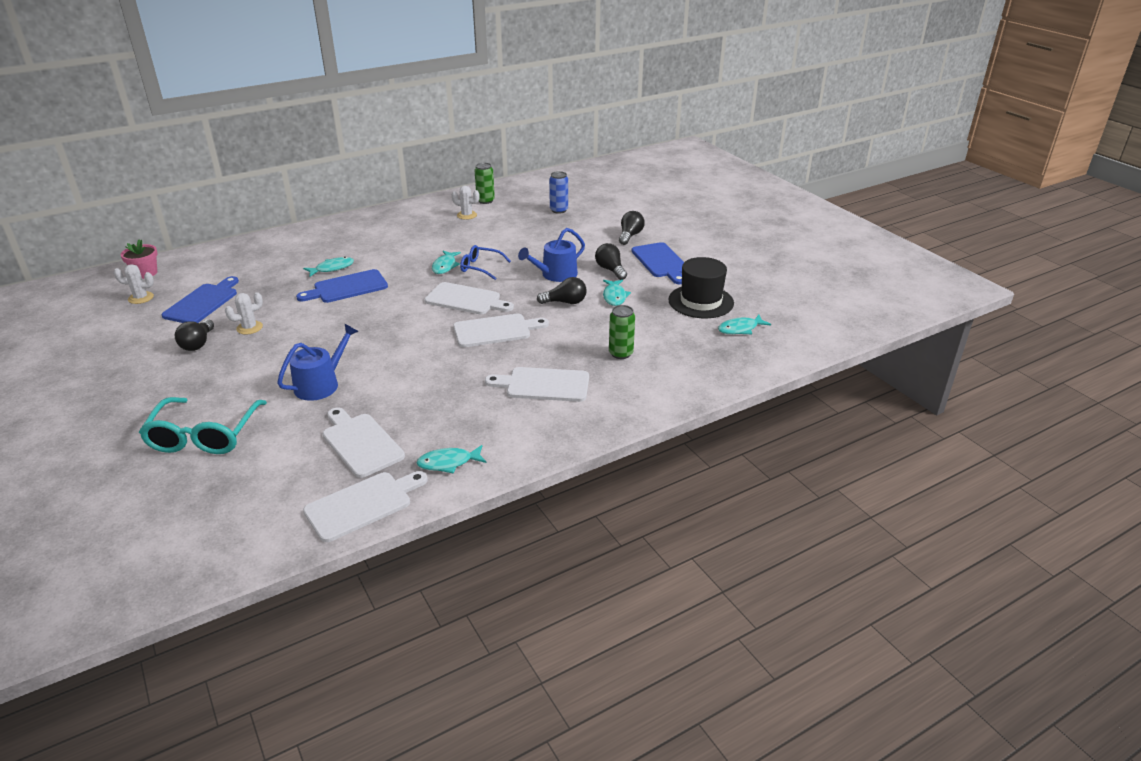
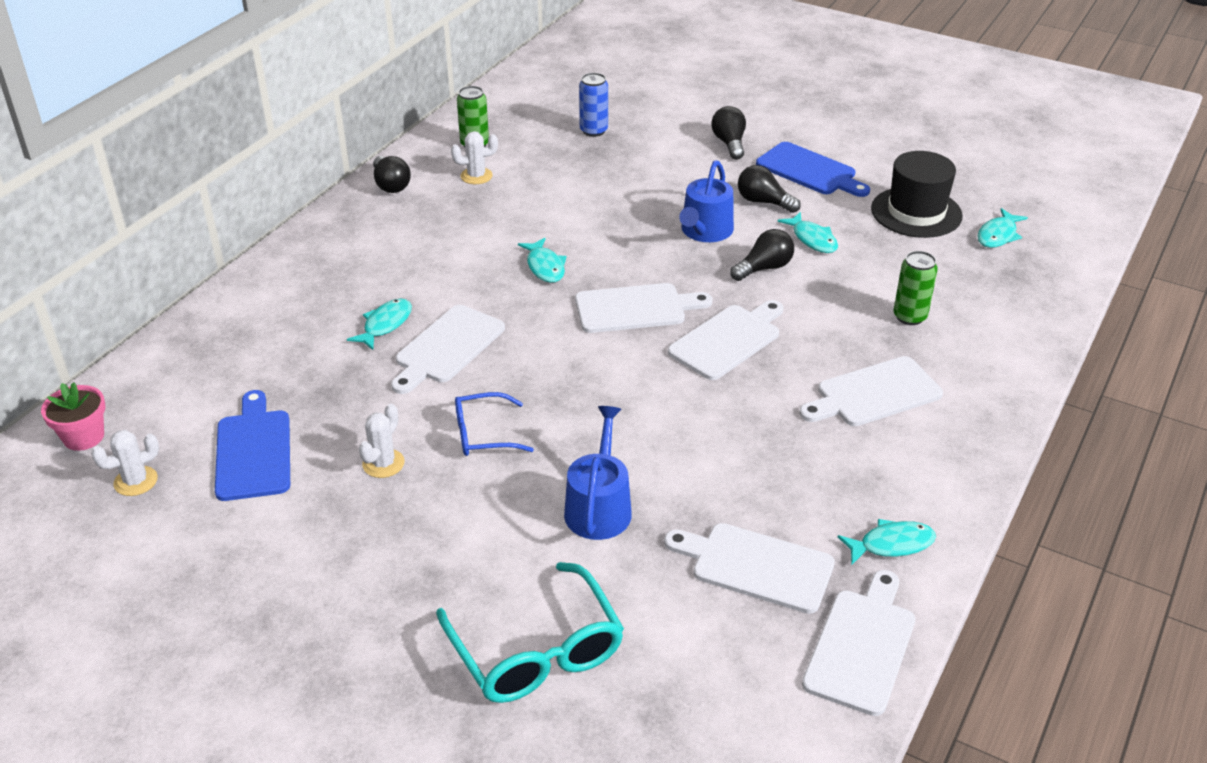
camera: 30 degrees left, 5 degrees up
black light bulb [175,319,214,351] -> black light bulb moved to [373,156,411,193]
blue cutting board [296,269,388,303] -> white cutting board [391,305,505,394]
turquoise fish [417,445,486,473] -> turquoise fish turned 150 degrees counterclockwise [838,519,936,565]
blue glasses [460,245,511,280] -> blue glasses moved to [455,392,534,456]

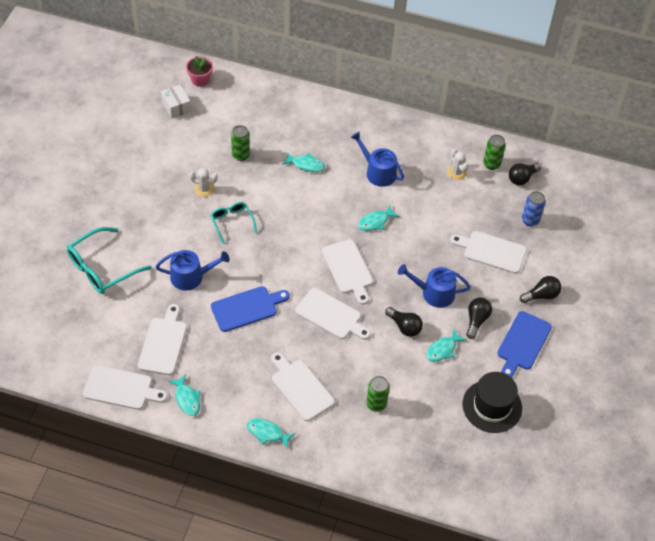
camera: 75 degrees right, 15 degrees up
white cactus [91,430,159,496] -> white box [161,85,191,118]
blue cutting board [215,390,290,501] -> blue cutting board moved to [211,286,290,332]
black light bulb [373,156,411,193] -> black light bulb moved to [509,163,542,185]
white cutting board [391,305,505,394] -> white cutting board moved to [450,231,527,274]
blue glasses [455,392,534,456] -> turquoise glasses [211,202,257,244]
turquoise fish [978,208,1028,248] -> turquoise fish moved to [247,418,296,449]
none -> green can [231,125,250,161]
none -> blue watering can [350,132,404,187]

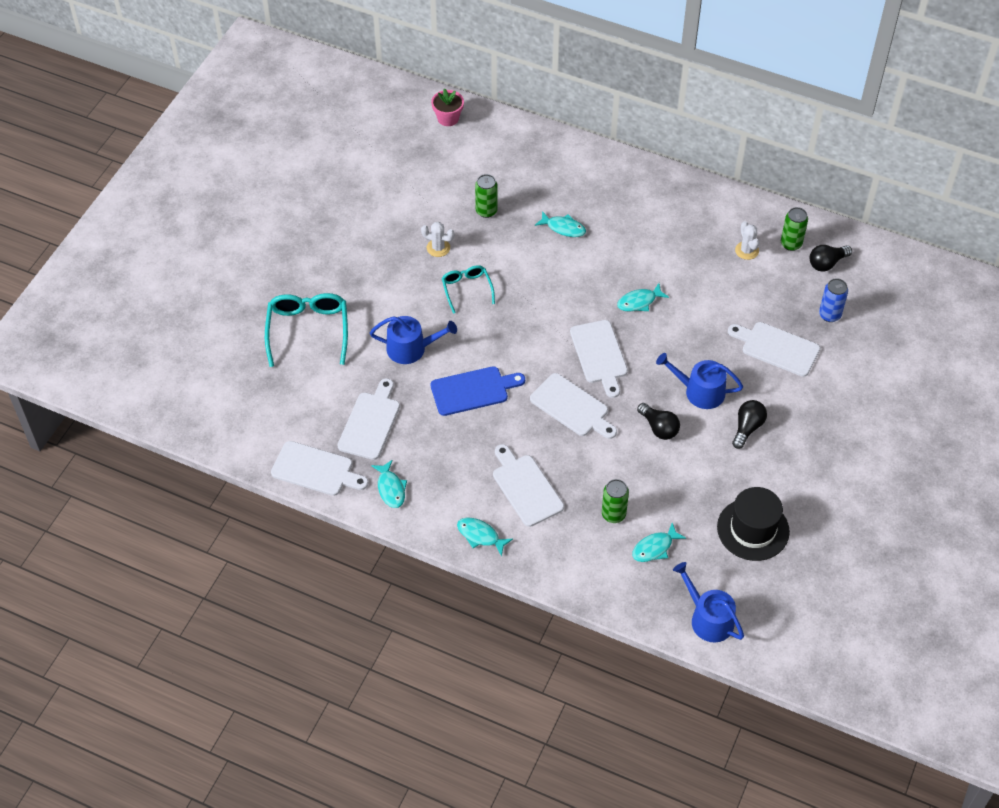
camera: 10 degrees right, 0 degrees up
turquoise glasses [67,227,151,294] -> turquoise glasses turned 120 degrees clockwise [265,293,348,367]
white box [161,85,191,118] -> none
blue watering can [350,132,404,187] -> blue watering can moved to [673,562,744,642]
turquoise fish [426,329,467,362] -> turquoise fish moved to [632,523,686,562]
blue cutting board [497,311,552,378] -> none
black light bulb [520,276,561,303] -> none

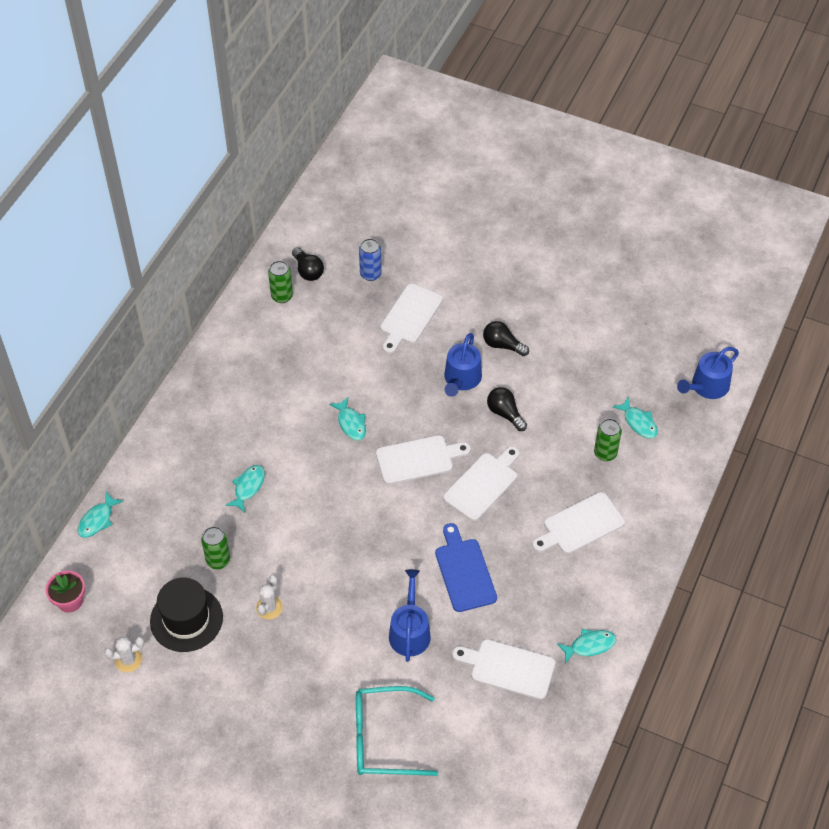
camera: 90 degrees left, 0 degrees up
white cutting board [271,441,368,496] -> none
turquoise glasses [442,265,495,314] -> none
turquoise fish [457,518,513,556] -> turquoise fish moved to [78,492,124,538]
black light bulb [637,403,680,440] -> black light bulb turned 90 degrees counterclockwise [487,387,527,431]
black hat [717,487,790,561] -> black hat moved to [150,578,223,652]
white cactus [735,221,759,260] -> white cactus moved to [104,637,144,672]

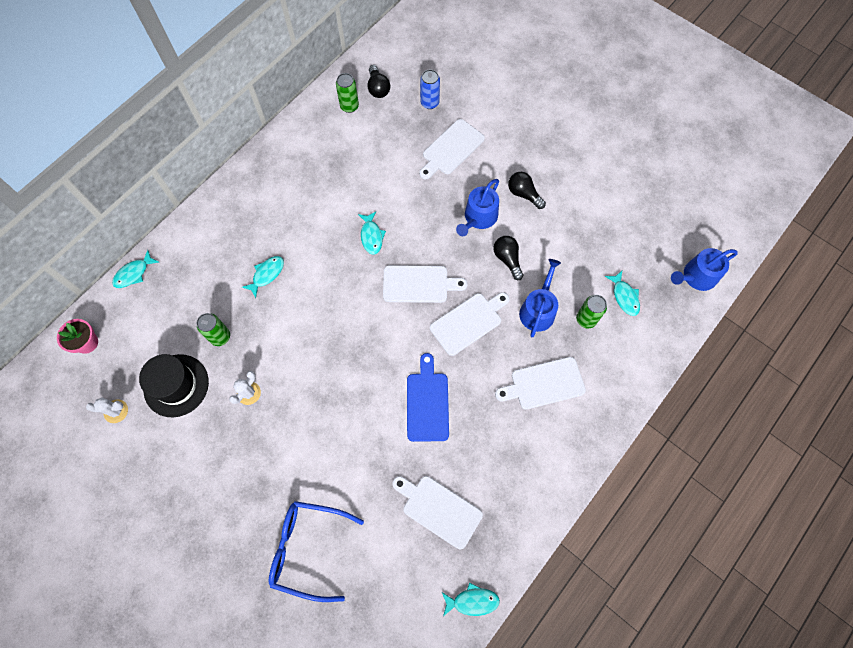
camera: 15 degrees right, 15 degrees up
turquoise glasses [356,686,438,776] -> blue glasses [269,501,364,602]
blue watering can [389,569,431,662] -> blue watering can moved to [519,259,561,337]
turquoise fish [557,629,616,664] -> turquoise fish moved to [442,582,500,616]

